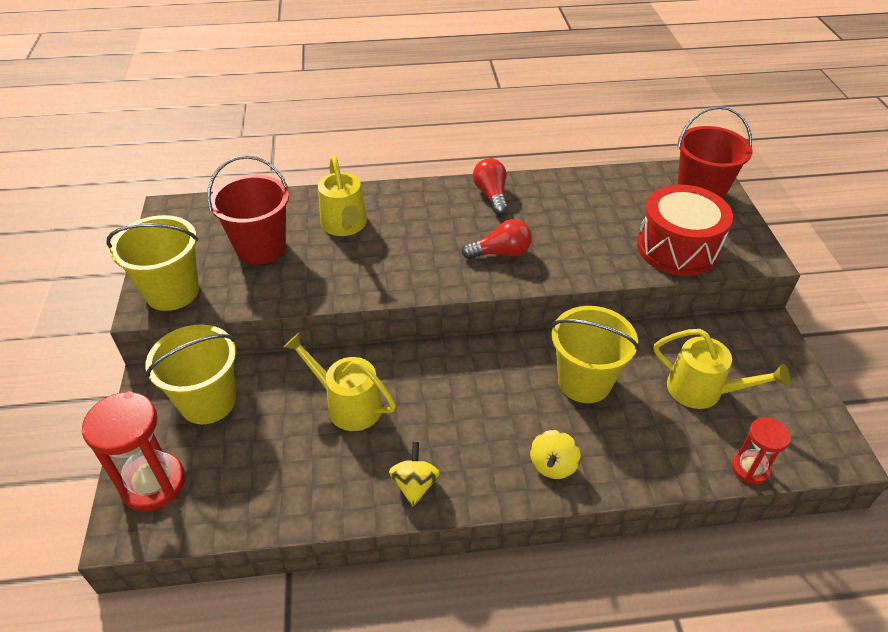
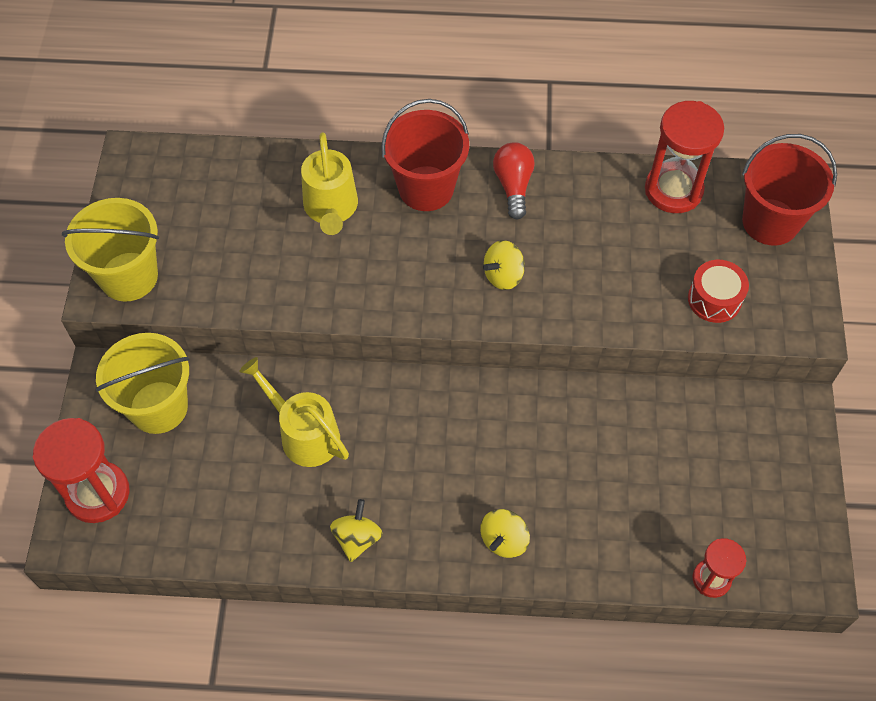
camera: 10 degrees right, 15 degrees up
red bucket [207,155,289,265] -> red bucket moved to [381,99,469,211]
red light bulb [462,219,532,259] -> yellow spinning top [483,240,525,290]
yellow bucket [551,306,639,403] -> none
red drum [637,185,733,276] -> red drum [688,260,749,323], size x0.56
yellow watering can [654,329,790,409] -> none
none -> red hourglass [645,101,724,213]

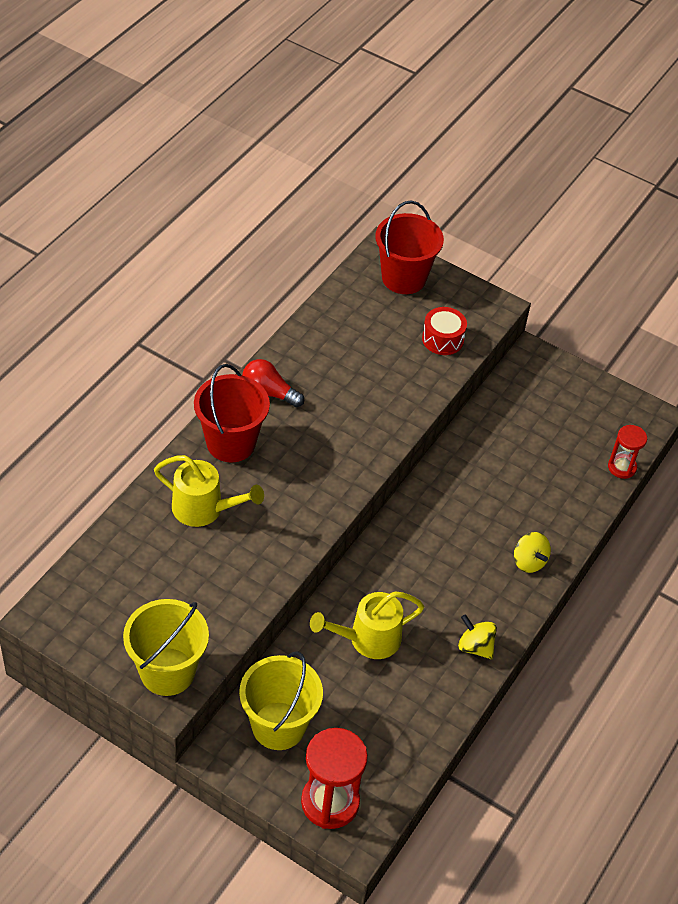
camera: 65 degrees left, 10 degrees down
yellow spinning top [483,240,525,290] -> none
red hourglass [645,101,724,213] -> none

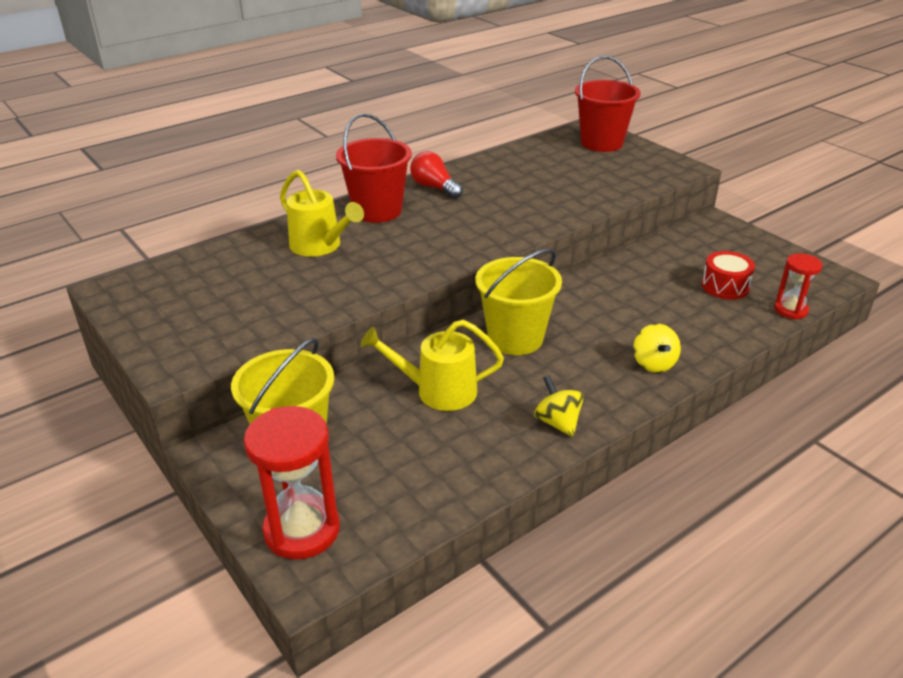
camera: 25 degrees right, 15 degrees down
yellow bucket [123,599,209,696] -> yellow bucket moved to [475,249,562,355]
red drum [422,307,467,355] -> red drum moved to [702,251,755,300]

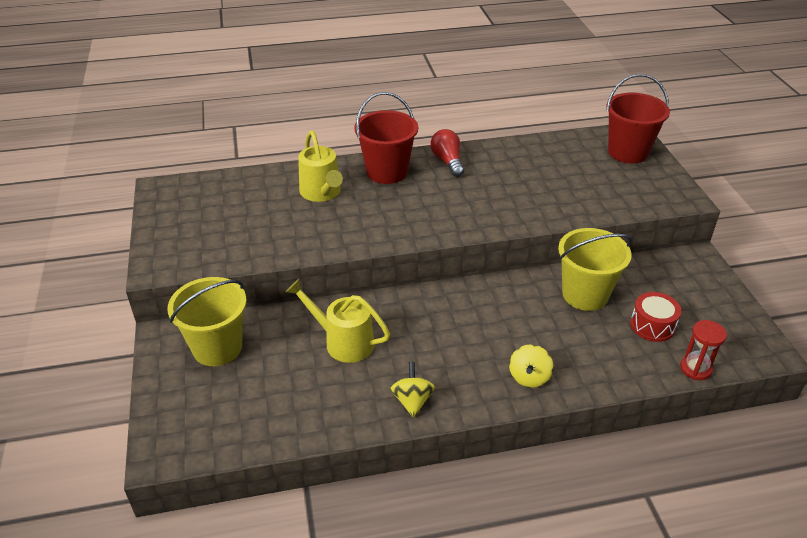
camera: 25 degrees right, 5 degrees up
red hourglass [244,406,340,559] -> none
yellow bucket [475,249,562,355] -> yellow bucket moved to [558,228,632,311]

